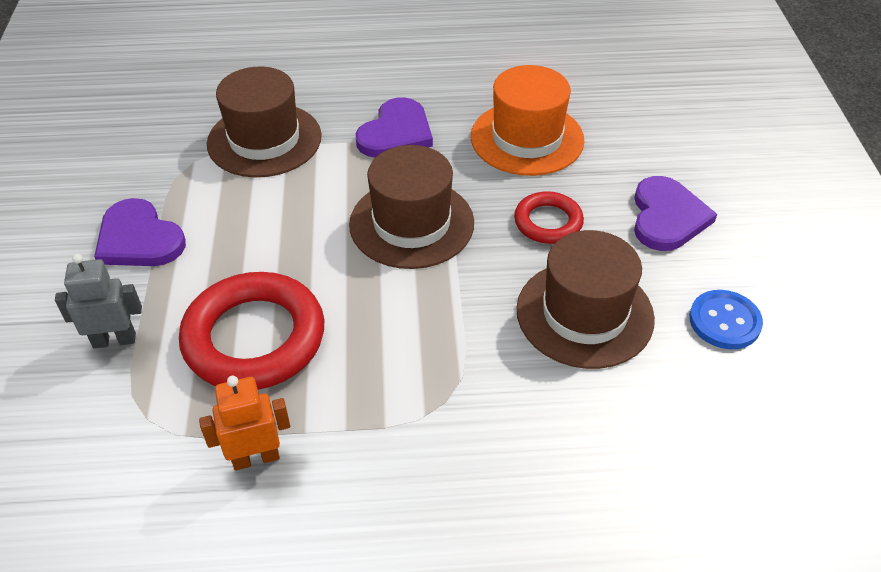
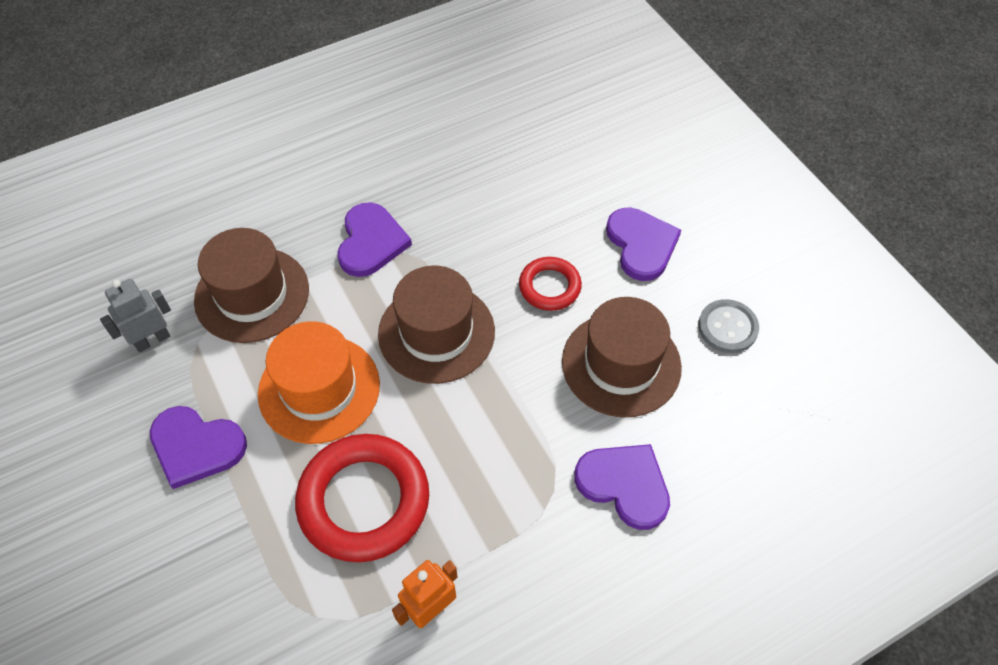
camera: 25 degrees left, 10 degrees up
grey robot [55,254,142,349] -> grey robot moved to [100,279,171,352]
orange hat [471,65,585,176] -> orange hat moved to [258,321,380,444]
blue button [689,290,763,349] -> grey button [698,299,759,353]
none -> purple heart [574,444,670,530]

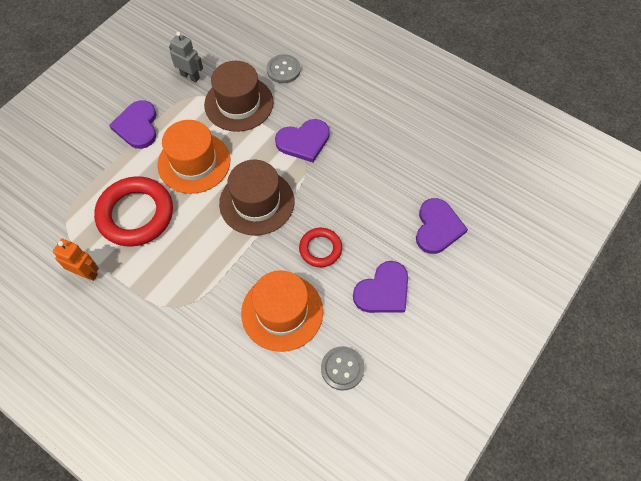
camera: 65 degrees right, 5 degrees up
brown hat [562,297,682,417] -> orange hat [241,270,323,352]
purple heart [574,444,670,530] -> purple heart moved to [416,198,468,254]
none -> grey button [267,54,301,83]

